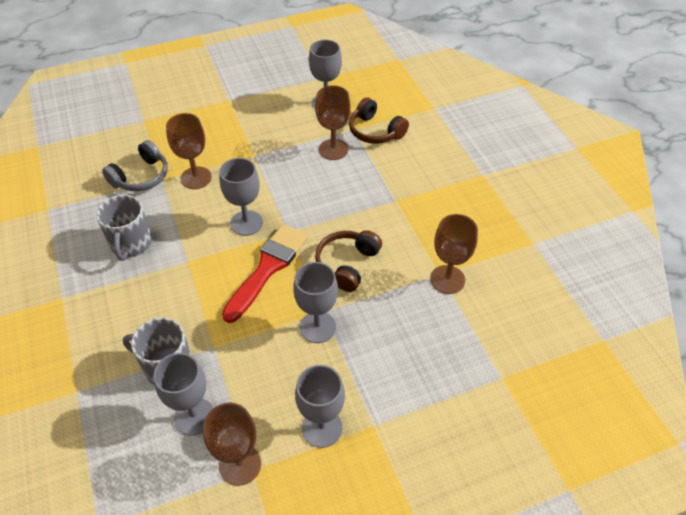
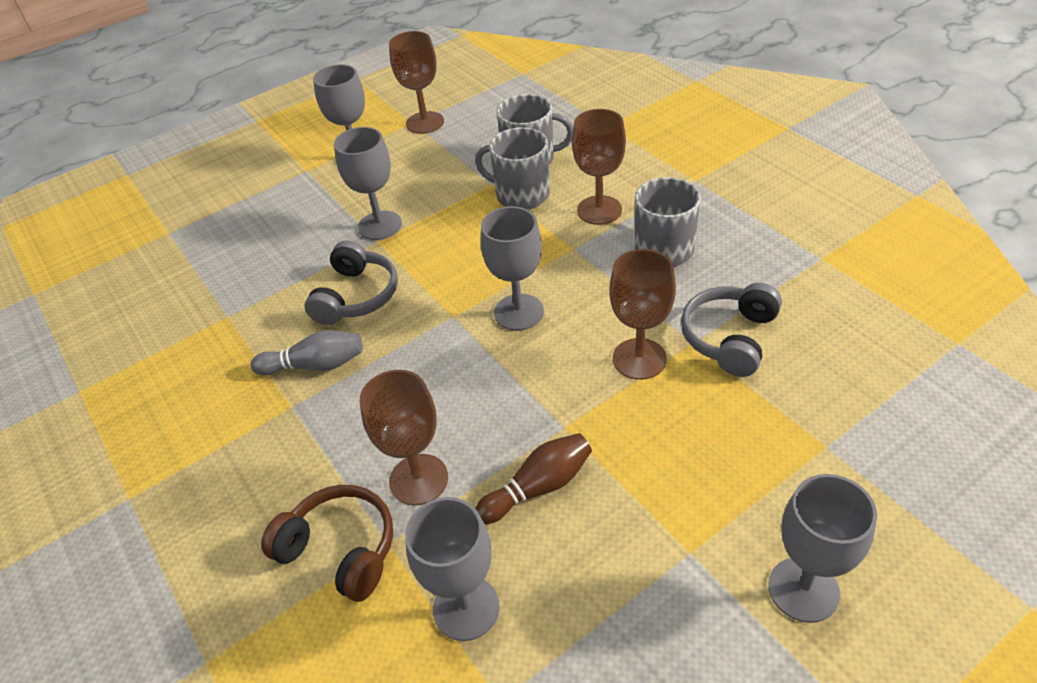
camera: 170 degrees right, 5 degrees down
grey goblet [153,353,213,436] -> grey goblet moved to [768,474,877,623]
red brush [222,224,308,323] -> none
brown headphones [315,230,382,292] -> grey headphones [305,240,398,325]
brown goblet [430,214,478,294] -> brown goblet moved to [572,109,626,225]
none -> grey bowling pin [251,330,363,375]
none -> grey mug [475,127,550,210]
none -> brown bowling pin [475,433,592,524]

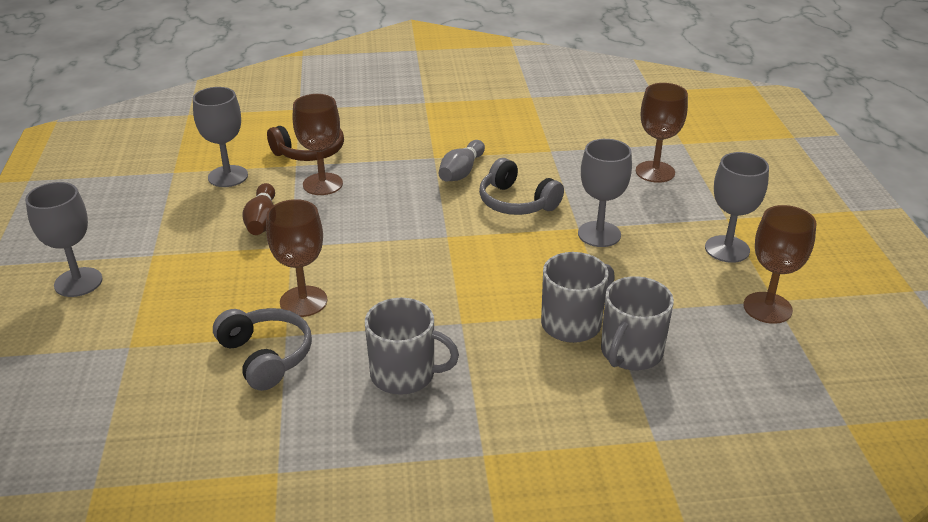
camera: 115 degrees right, 10 degrees down
grey goblet [481,206,544,331] -> none
brown goblet [572,109,626,225] -> brown goblet moved to [636,83,688,183]

